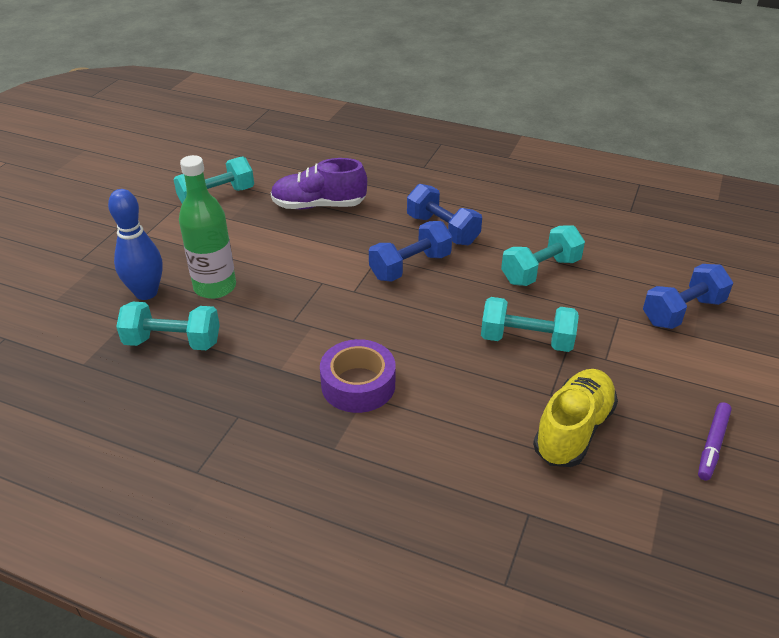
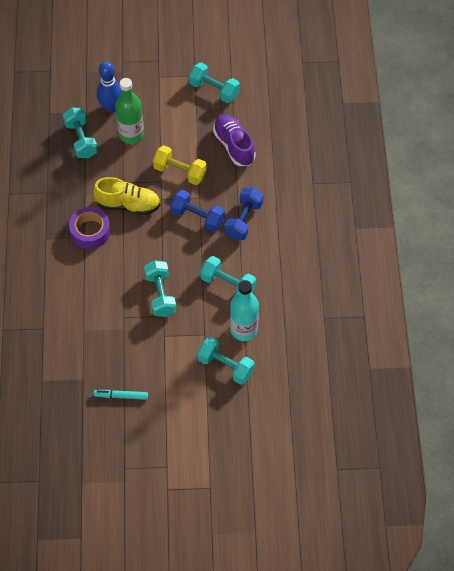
camera: 65 degrees right, 20 degrees up
yellow shoe [533,369,618,467] -> yellow shoe moved to [93,177,160,215]
blue dumbbell [643,264,733,329] -> turquoise dumbbell [197,337,255,385]
purple marker [698,402,732,480] -> turquoise marker [94,390,148,400]
none -> yellow dumbbell [153,145,207,185]
none -> turquoise bottle [230,280,259,341]

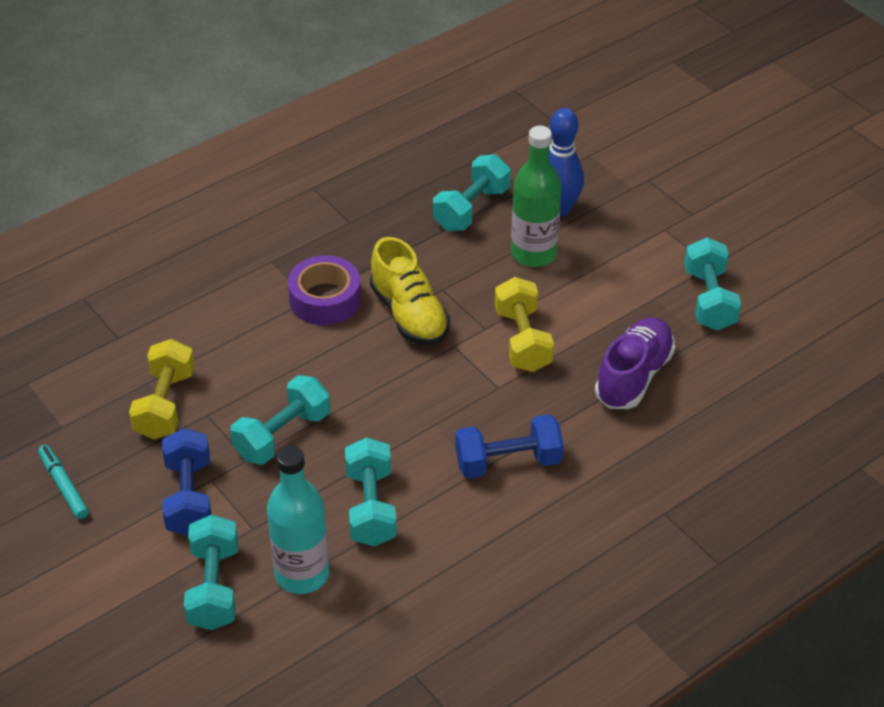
camera: 55 degrees right, 15 degrees down
blue dumbbell [170,190,225,232] -> blue dumbbell moved to [162,428,211,536]
none -> yellow dumbbell [129,339,195,440]

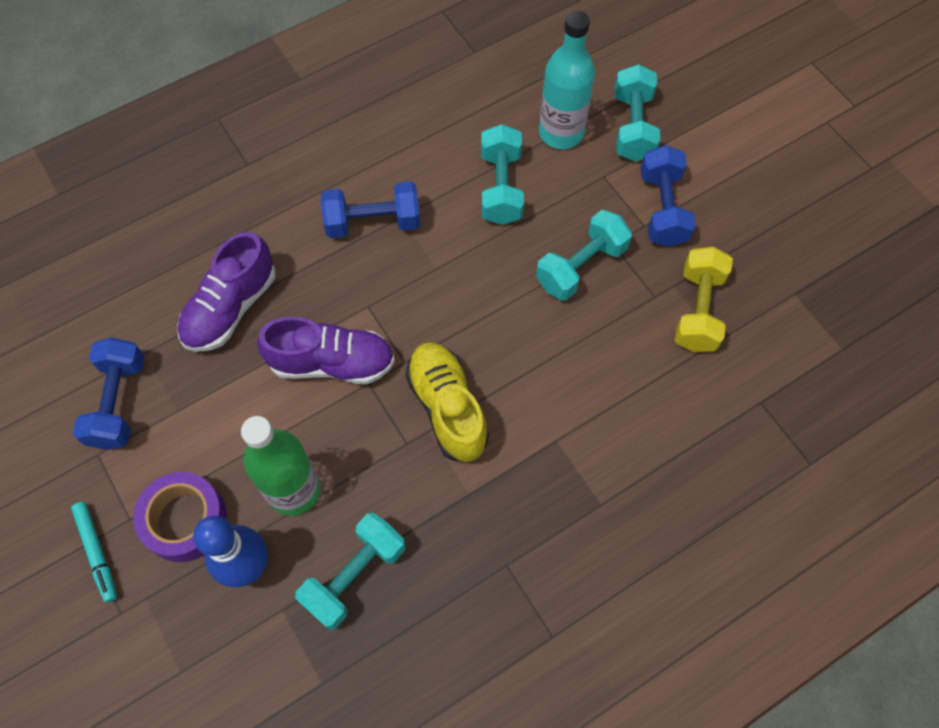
camera: 175 degrees left, 20 degrees up
turquoise marker [38,445,89,519] -> turquoise marker moved to [71,502,117,603]
purple tape [288,255,361,325] -> purple tape moved to [133,472,227,562]
yellow dumbbell [495,277,554,372] -> purple shoe [257,316,395,384]
turquoise dumbbell [684,237,741,331] -> blue dumbbell [73,337,145,450]

